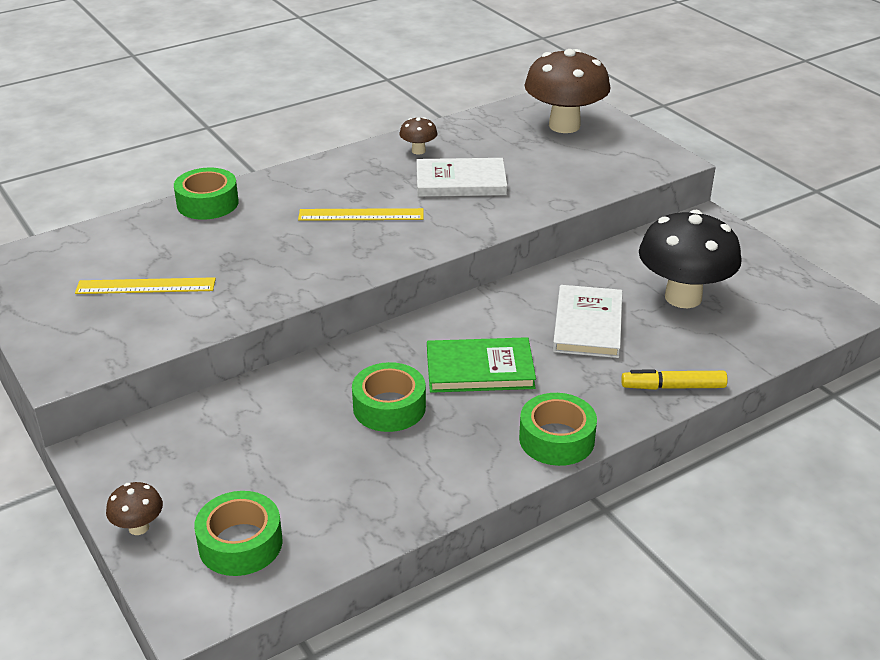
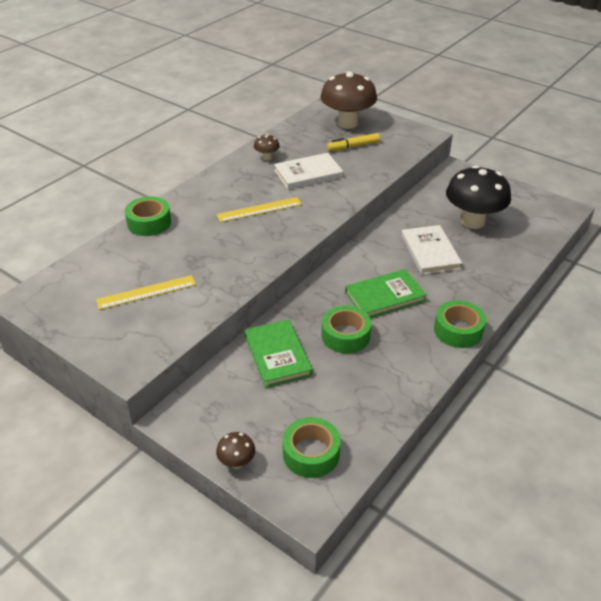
camera: 20 degrees left, 5 degrees up
yellow marker [621,370,728,390] -> yellow marker moved to [327,133,380,151]
none -> green book [244,319,312,388]

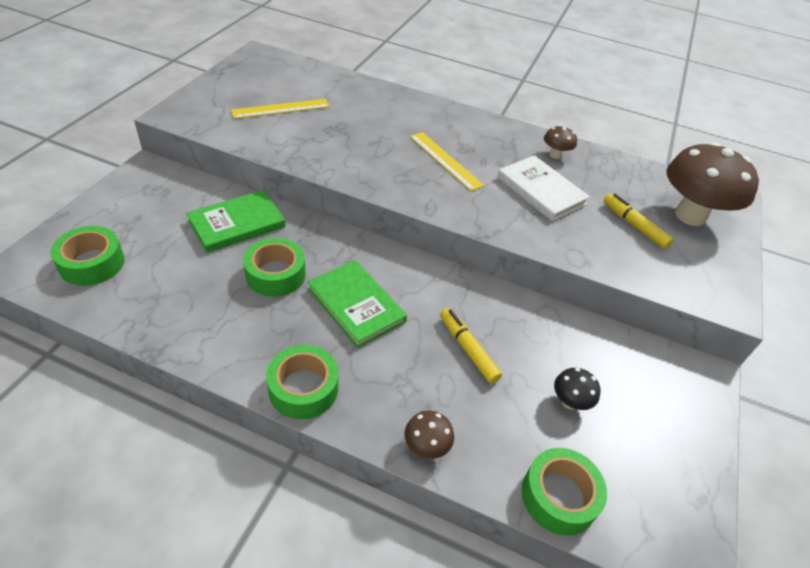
camera: 70 degrees right, 5 degrees up
yellow ruler [96,275,196,310] -> yellow ruler turned 75 degrees counterclockwise [231,99,330,119]
green tape [125,196,171,236] -> green tape moved to [522,448,607,535]
brown mushroom [216,432,255,469] -> brown mushroom moved to [405,411,454,459]
white book [401,225,462,275] -> yellow marker [440,308,502,384]
black mushroom [446,165,511,229] -> black mushroom [554,368,601,410], size x0.43

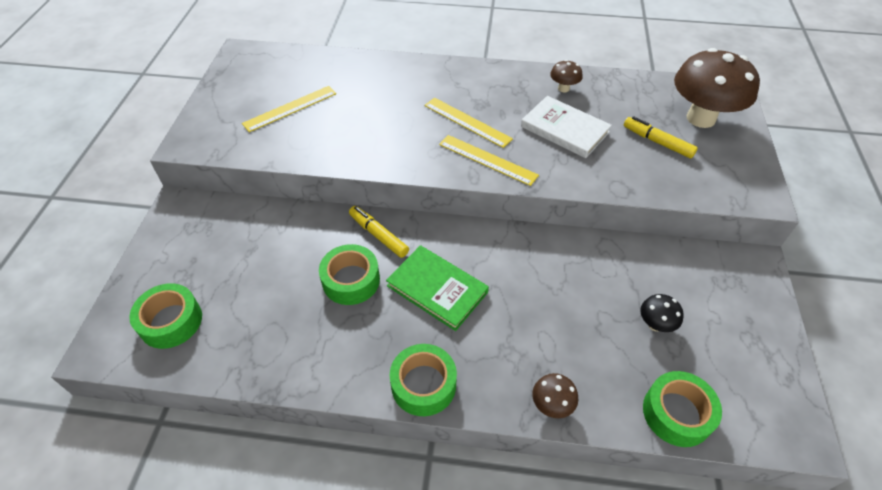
camera: 10 degrees left, 5 degrees up
green book [186,190,286,253] -> none
yellow marker [440,308,502,384] -> yellow marker moved to [349,206,409,258]
none -> yellow ruler [439,135,539,186]

